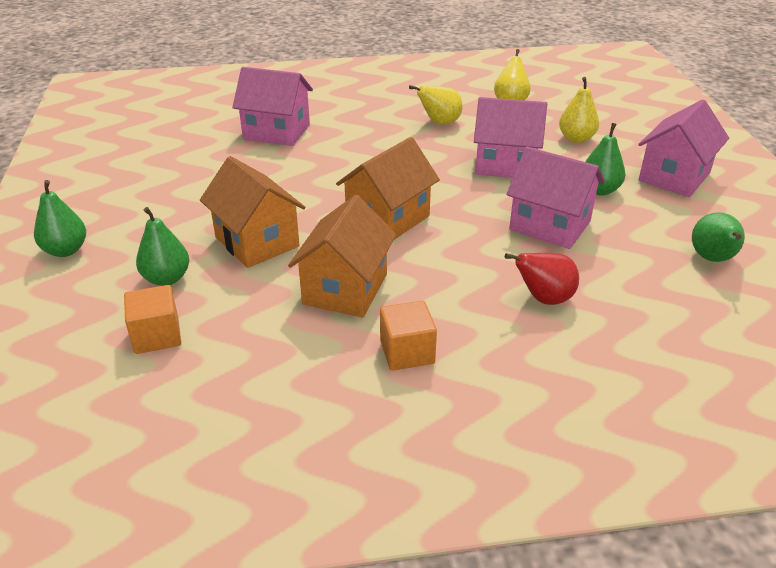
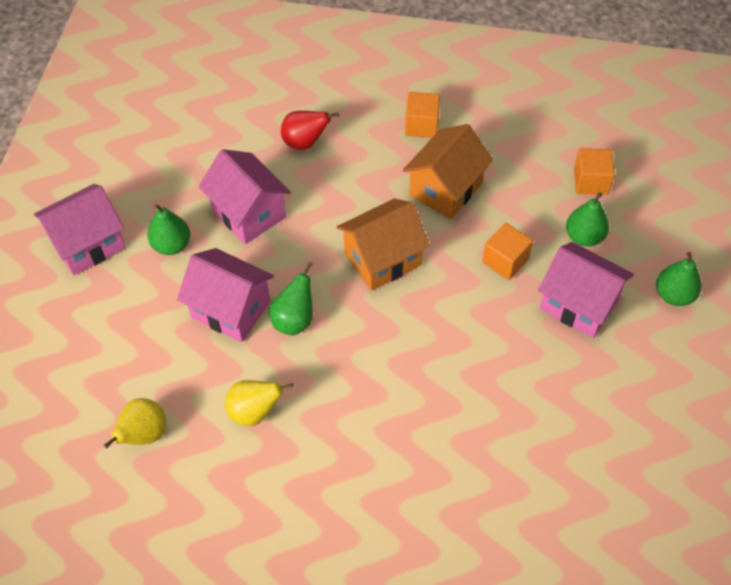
camera: 160 degrees left, 20 degrees up
orange house [200,156,305,268] -> orange cube [482,223,533,280]
pink house [232,67,313,146] -> pink house moved to [538,242,634,338]
yellow pear [559,77,599,143] -> none
green pear [692,212,745,262] -> green pear moved to [269,262,313,335]

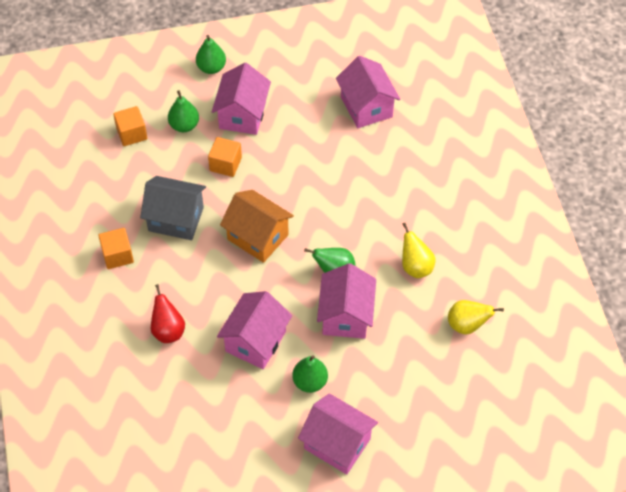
camera: 115 degrees left, 0 degrees up
orange house [403,124,493,219] -> grey house [140,176,206,240]
none -> pink house [336,56,400,128]

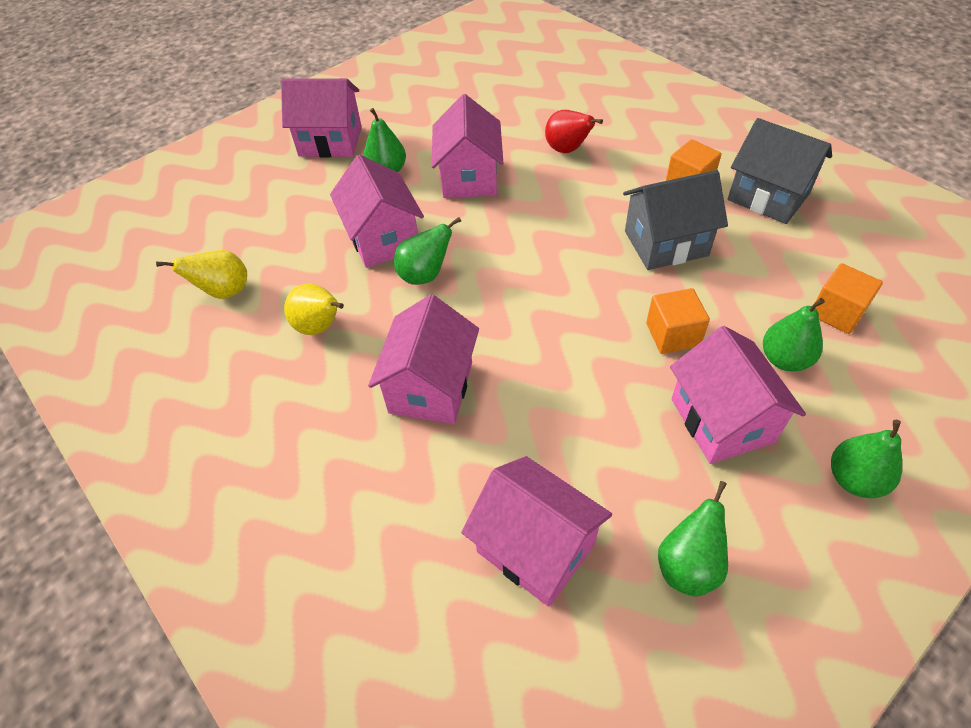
camera: 155 degrees right, 5 degrees down
orange house [220,190,294,263] -> none
none -> pink house [368,294,479,424]
none -> green pear [658,481,728,597]
none -> grey house [728,118,832,224]

